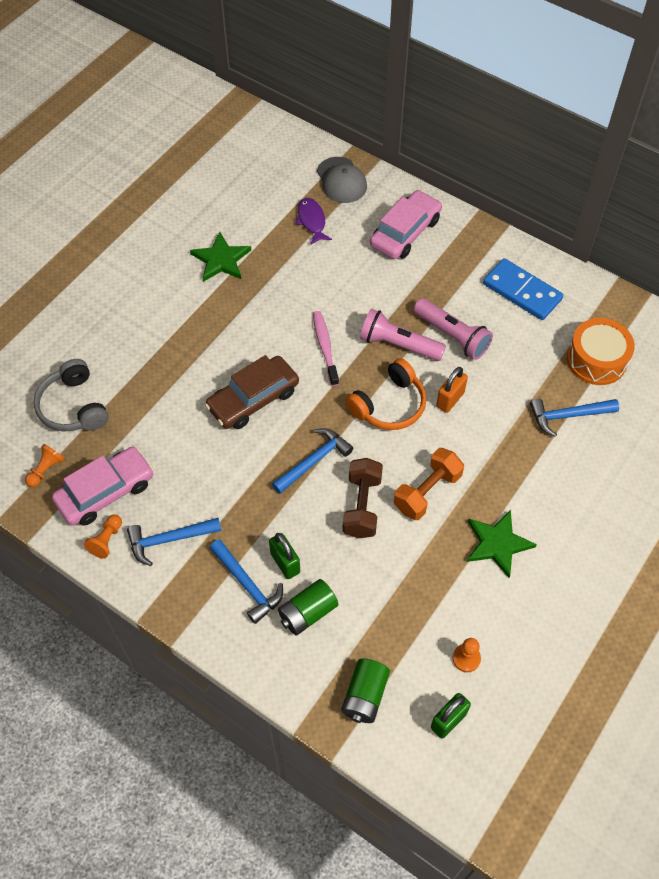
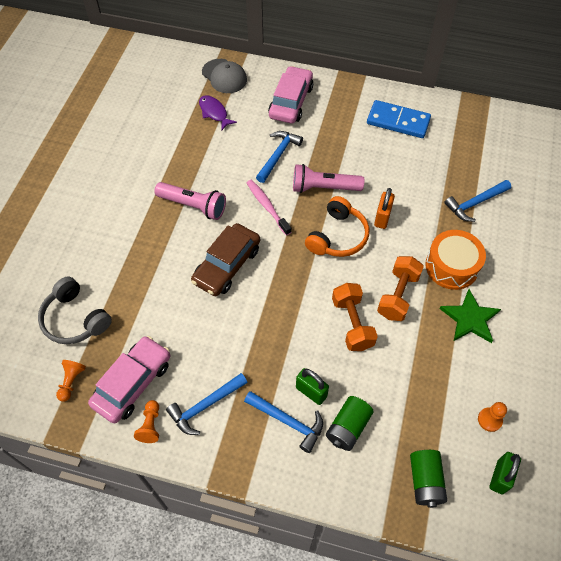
camera: 20 degrees left, 0 degrees up
green star [190,232,251,282] -> none
blue hammer [272,428,353,494] -> blue hammer moved to [256,131,303,183]
brown dumbbell [342,458,383,538] -> orange dumbbell [332,283,378,351]
pink flashlight [414,298,493,360] -> pink flashlight moved to [154,182,226,220]
orange drum [567,318,635,385] -> orange drum moved to [425,230,486,290]

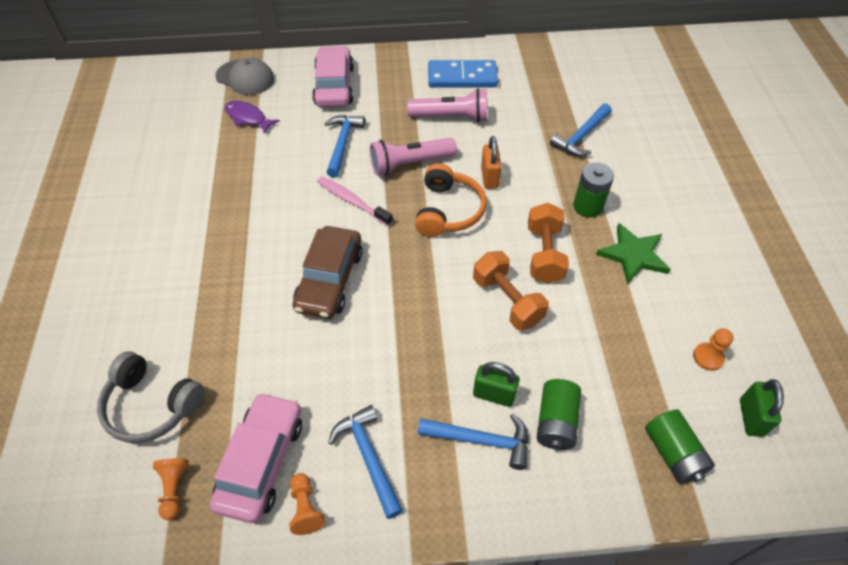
camera: 20 degrees left, 5 degrees down
pink flashlight [154,182,226,220] -> pink flashlight moved to [407,88,487,122]
blue hammer [166,373,248,435] -> blue hammer turned 120 degrees clockwise [328,405,403,519]
orange drum [425,230,486,290] -> green battery [573,162,614,218]

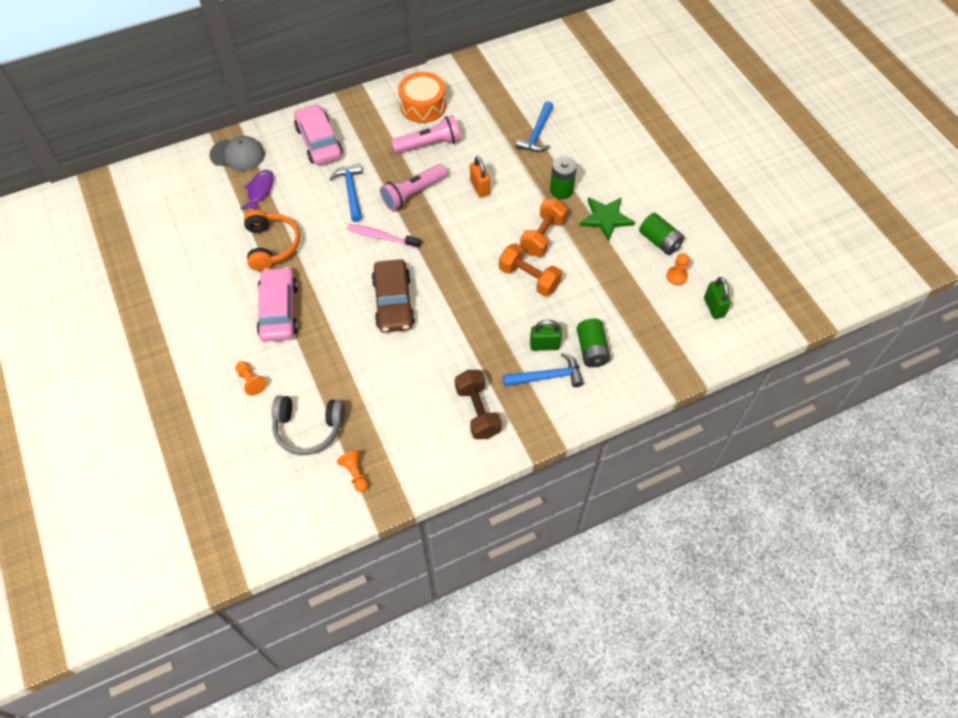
camera: 20 degrees left, 5 degrees up
pink car [210,392,302,523] -> pink car moved to [257,267,298,342]
purple fish [225,101,280,134] -> purple fish turned 90 degrees clockwise [240,170,274,210]
orange pawn [289,473,325,535] -> orange pawn moved to [235,361,267,396]
blue hammer [328,405,403,519] -> brown dumbbell [455,370,502,439]
orange headphones [415,163,486,237] -> orange headphones moved to [244,210,300,271]
blue domino [428,60,498,88] -> orange drum [398,72,446,123]
orange dumbbell [528,203,569,283] -> orange dumbbell turned 45 degrees clockwise [520,199,568,256]
green battery [645,409,715,484] -> green battery moved to [639,213,685,255]

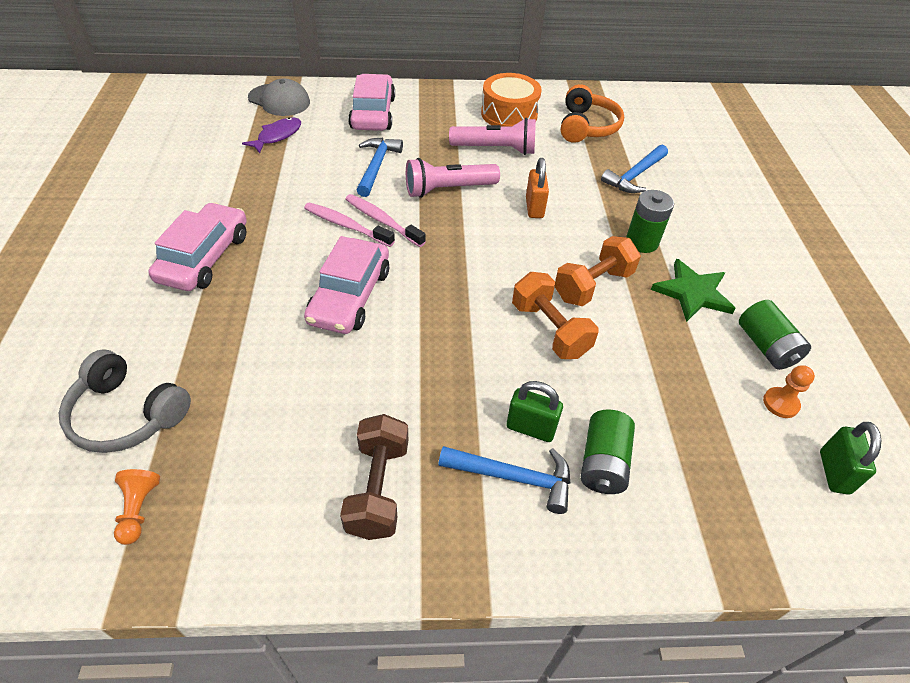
camera: 20 degrees right, 10 degrees down
orange pawn [235,361,267,396] -> none
orange headphones [244,210,300,271] -> orange headphones moved to [561,84,624,143]
brown car [372,259,415,333] -> pink car [304,236,389,334]
none -> pink toothbrush [304,203,395,247]

